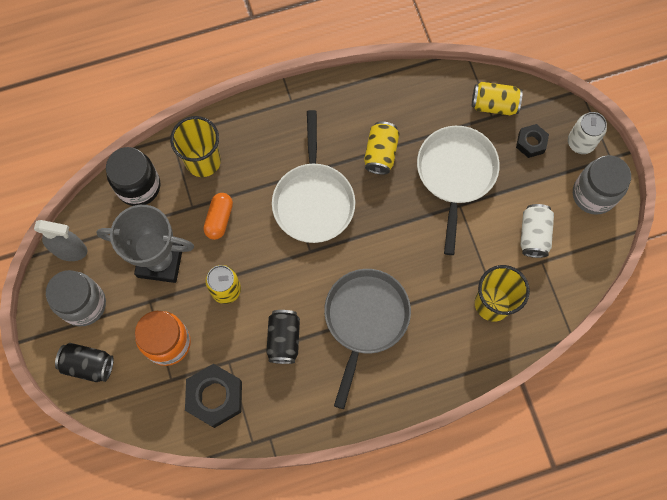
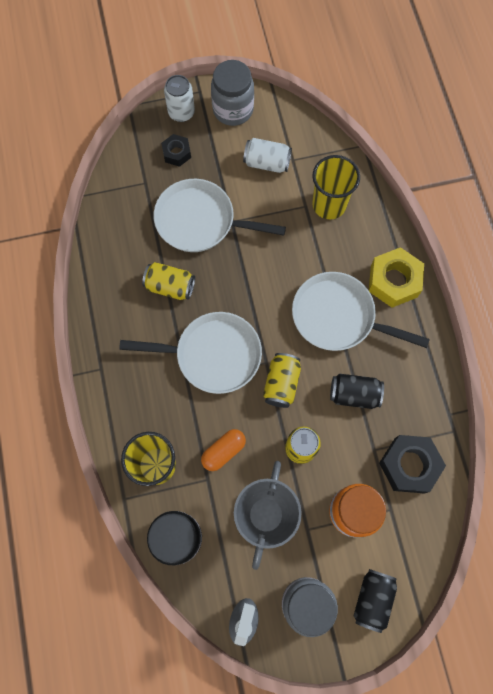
camera: 85 degrees left, 0 degrees up
orange capsule [204,193,233,240] -> orange capsule turned 60 degrees counterclockwise [201,429,246,471]
grey pan [324,269,411,409] -> white pan [292,272,430,351]
yellow can [472,82,523,115] -> yellow can moved to [263,353,301,408]
none -> yellow nut [369,247,424,308]

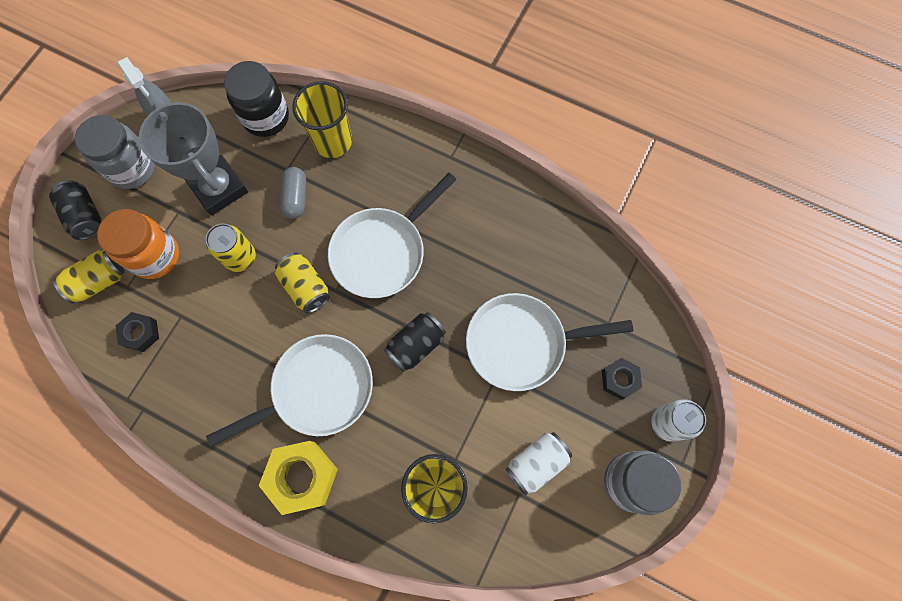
camera: 130 degrees right, 0 degrees up
yellow can [142,262,195,300] -> yellow can moved to [53,250,124,304]
white pan [154,179,286,252] -> white pan turned 150 degrees counterclockwise [466,293,633,391]
orange capsule [201,429,246,471] -> grey capsule [280,167,306,219]
black can [330,374,384,409] -> black can moved to [384,312,446,372]
black nut [379,435,446,493] -> black nut [116,312,159,352], size x0.58

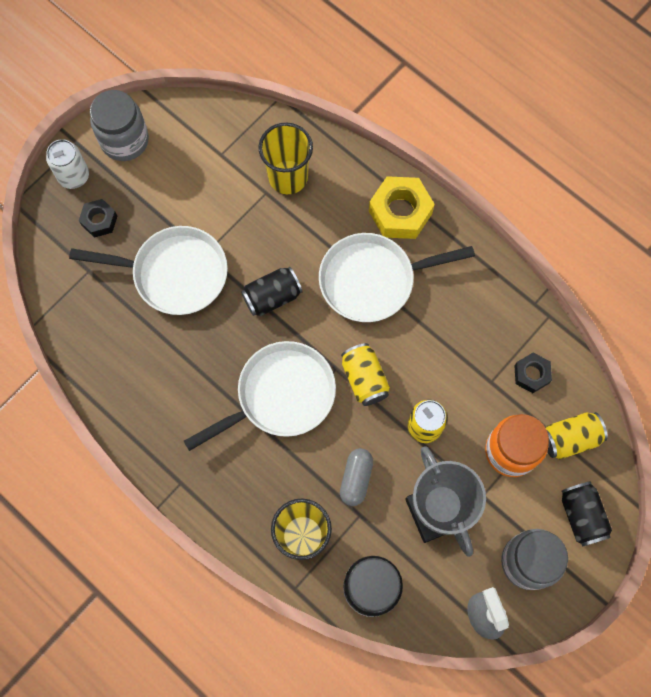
camera: 165 degrees left, 0 degrees up
white can [506,432,572,496] -> none

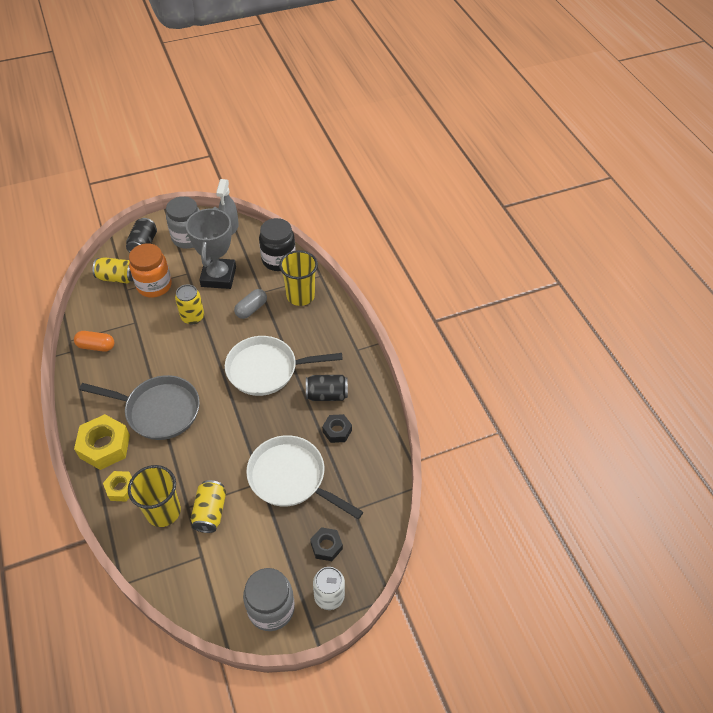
camera: 155 degrees left, 20 degrees down
black can [241,267,303,316] -> black can moved to [306,375,348,401]
white pan [319,233,475,322] -> grey pan [79,375,200,440]
yellow can [341,343,390,406] -> yellow can moved to [191,480,226,533]
black nut [514,353,552,393] -> black nut moved to [322,414,352,443]
none -> orange capsule [74,331,114,352]
none -> yellow nut [103,471,132,502]

